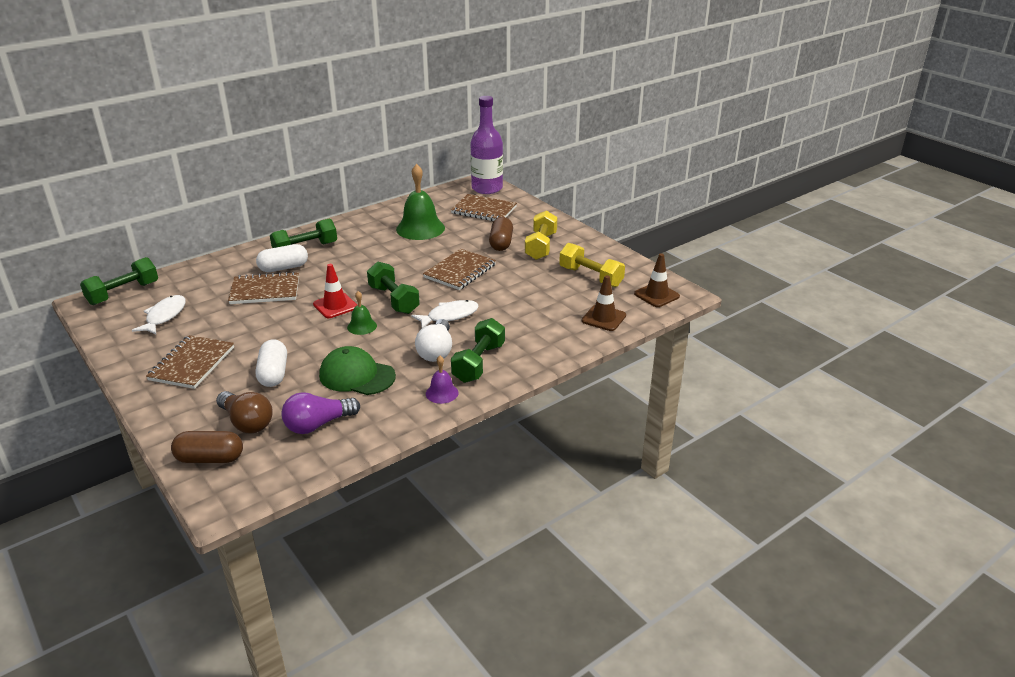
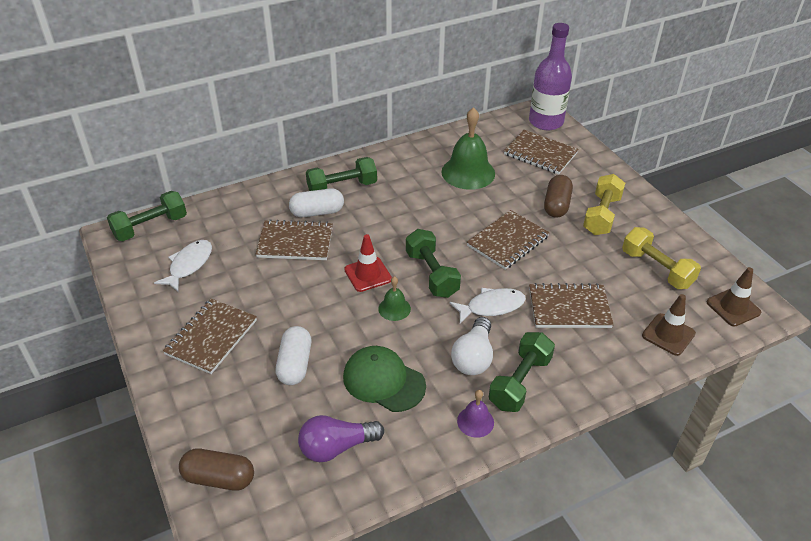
camera: 10 degrees right, 10 degrees up
brown light bulb [216,391,273,434] -> none
none -> brown notebook [529,283,614,328]

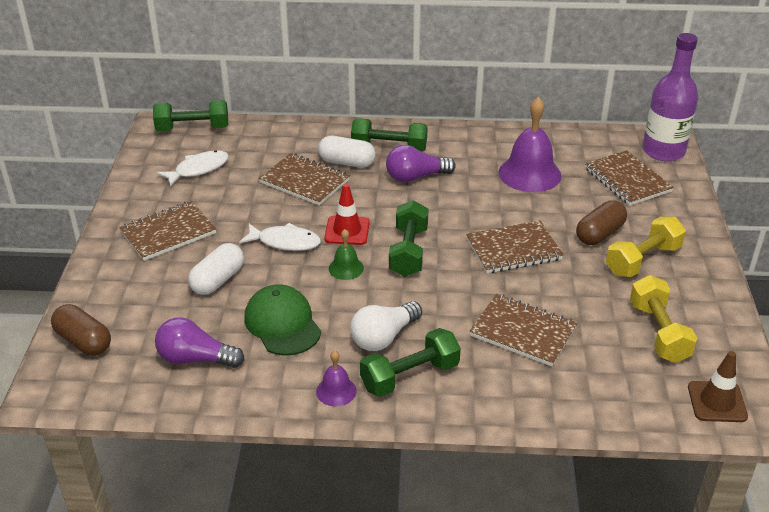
camera: 30 degrees right, 5 degrees down
green bell [442,107,495,190] -> purple bell [499,97,561,192]
white fish [449,288,526,323] -> white fish moved to [239,223,321,251]
brown traffic cone [642,294,696,356] -> none
none -> purple light bulb [386,145,456,182]

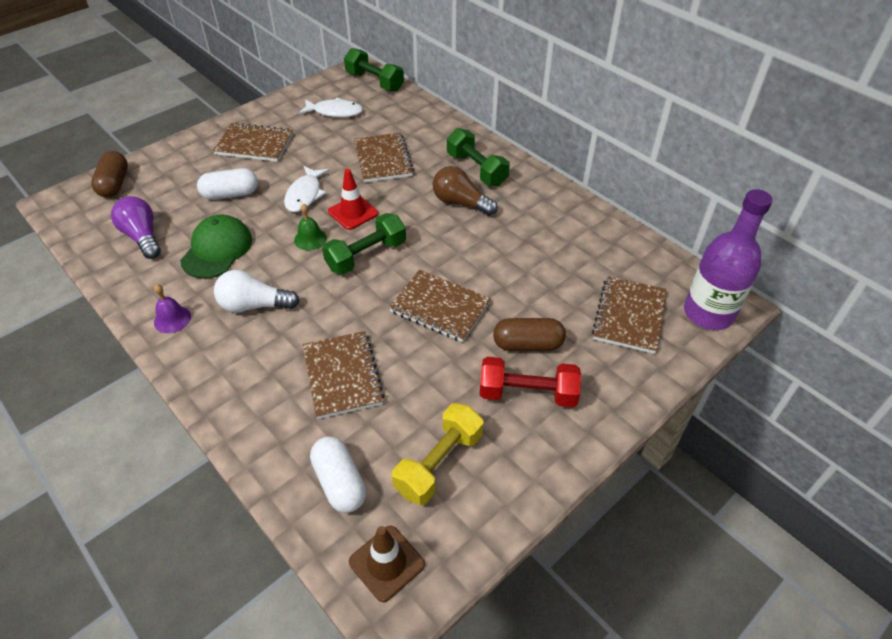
camera: 45 degrees right, 10 degrees up
white fish [239,223,321,251] -> white fish turned 45 degrees clockwise [284,166,329,212]
white capsule [318,136,376,168] -> white capsule moved to [310,436,366,513]
green dumbbell [360,328,461,397] -> none
purple light bulb [386,145,456,182] -> brown light bulb [433,166,498,216]
purple bell [499,97,561,192] -> none
yellow dumbbell [606,216,686,277] -> red dumbbell [480,357,581,407]

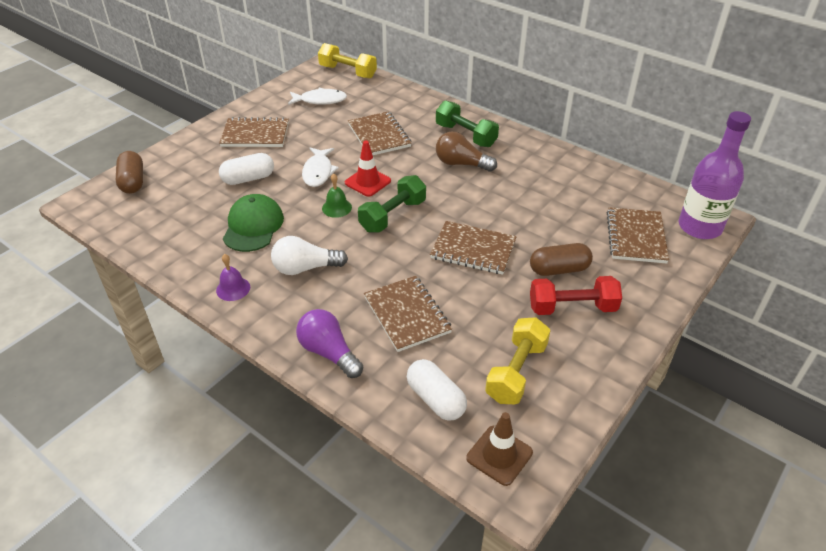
camera: 10 degrees left, 5 degrees down
purple light bulb [111,196,161,259] -> purple light bulb moved to [296,309,363,378]
green dumbbell [344,48,404,92] -> yellow dumbbell [318,43,377,78]

